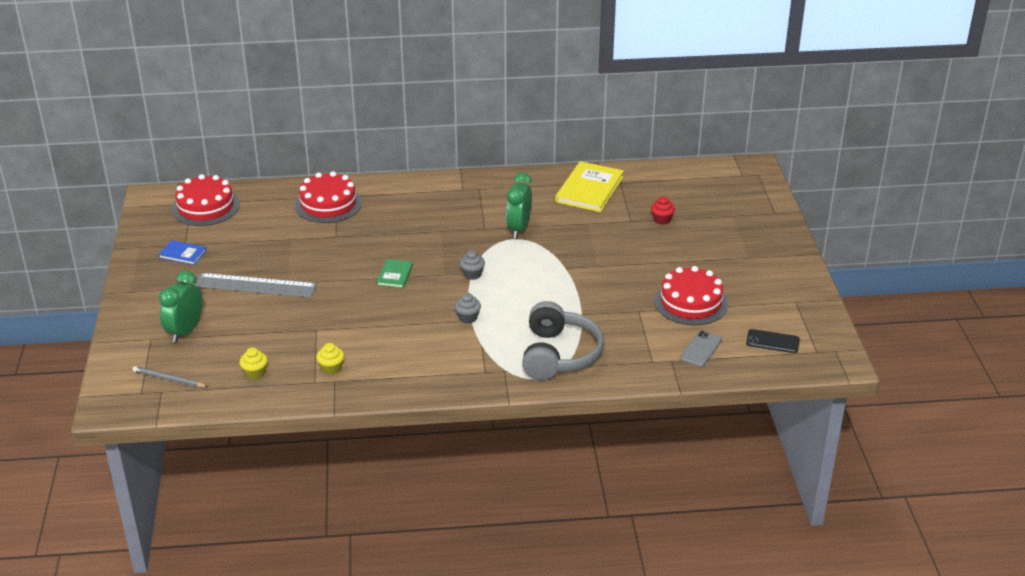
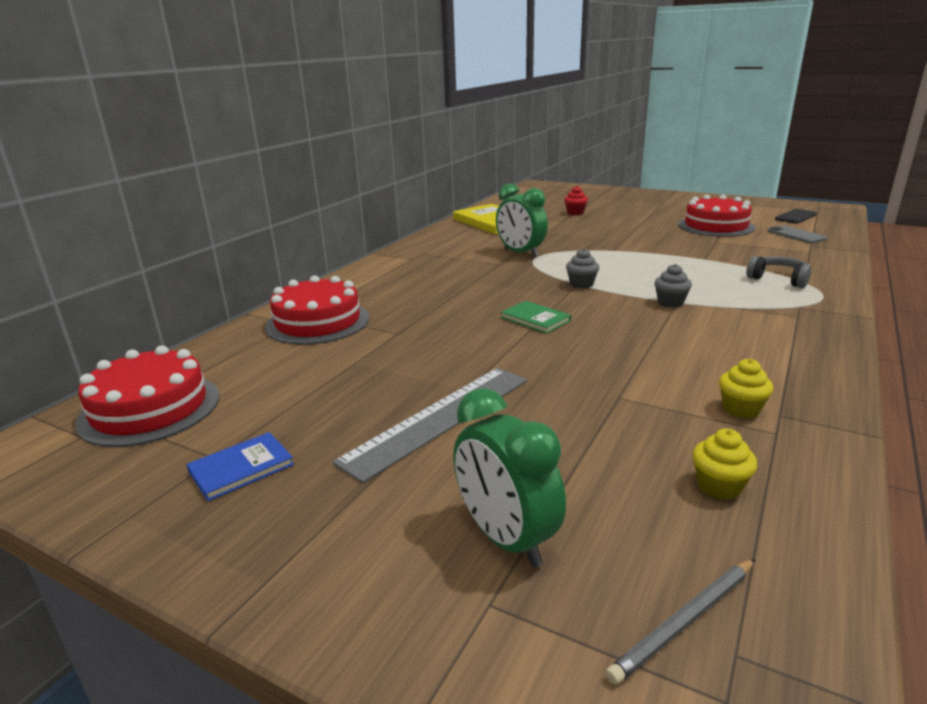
camera: 55 degrees left, 10 degrees down
grey headphones [522,301,604,380] -> grey headphones [746,256,811,288], size x0.53

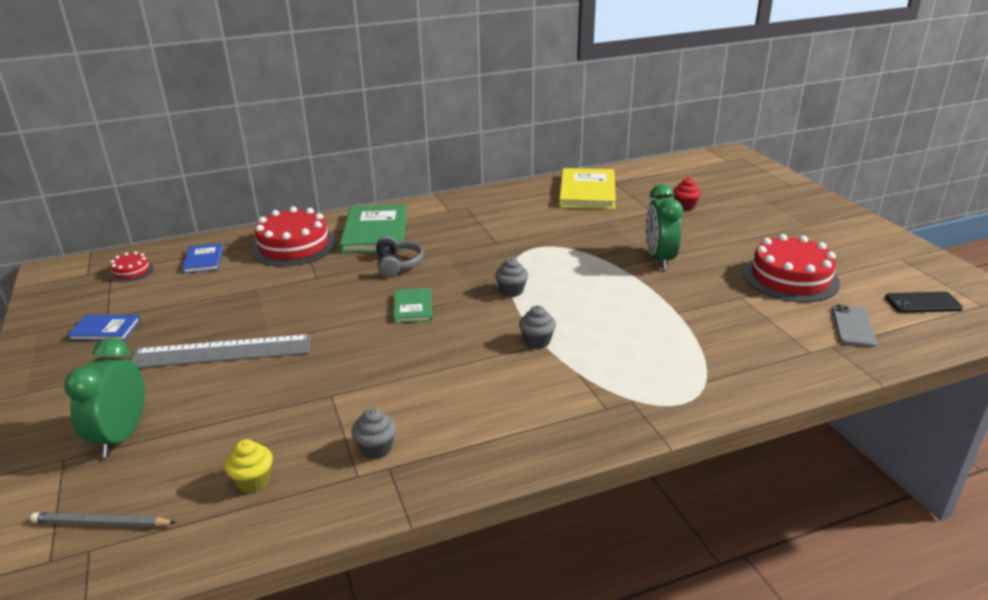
camera: 40 degrees right, 5 degrees up
red cake [75,346,219,447] -> red cake [109,252,154,282], size x0.48
green clock [496,184,548,257] -> green clock moved to [646,184,683,270]
yellow cupcake [719,359,774,419] -> grey cupcake [351,408,396,459]
grey headphones [746,256,811,288] -> grey headphones moved to [376,236,424,277]
none -> blue book [182,243,223,273]
none -> green book [339,204,407,254]

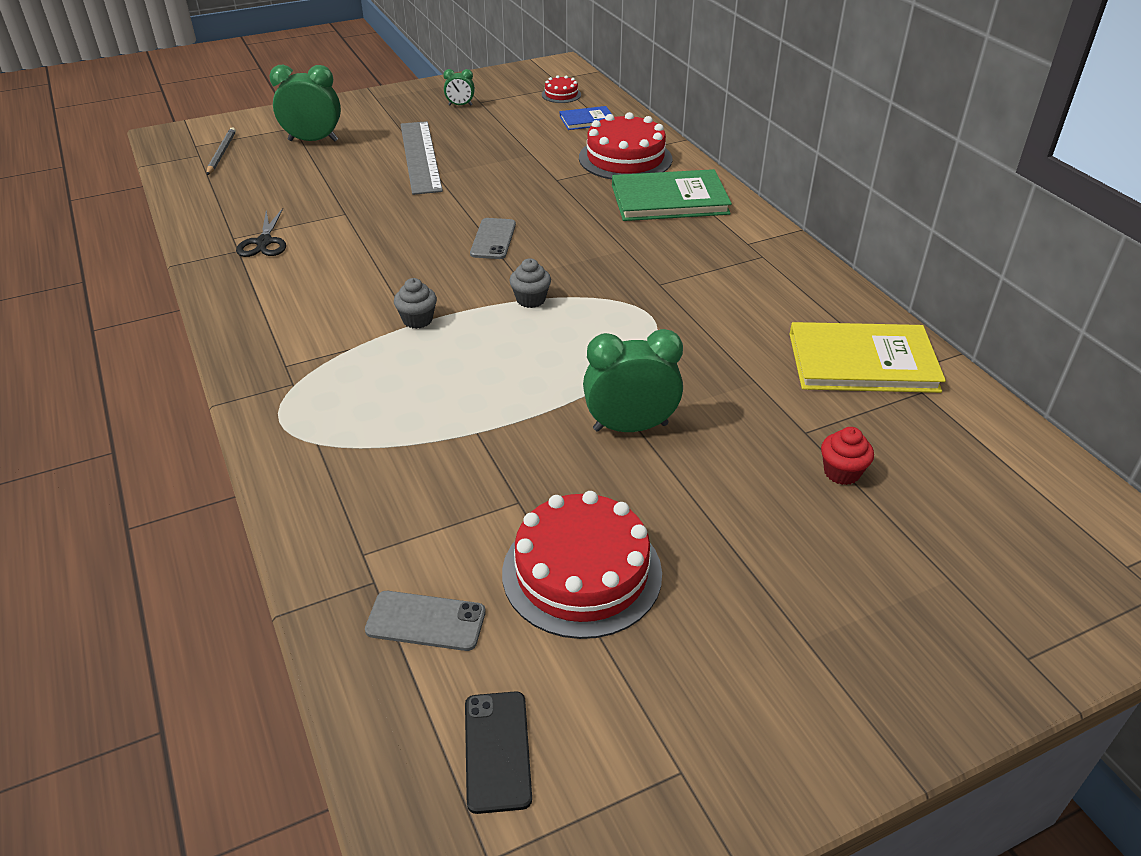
camera: 85 degrees right, 10 degrees up
blue book [67,315,140,341] -> green clock [443,69,475,105]
yellow cupcake [225,439,273,493] -> none
grey cupcake [351,408,396,459] -> black scissors [236,208,286,257]
grey headphones [376,236,424,277] -> none
green book [394,288,432,323] -> grey phone [470,218,516,259]

